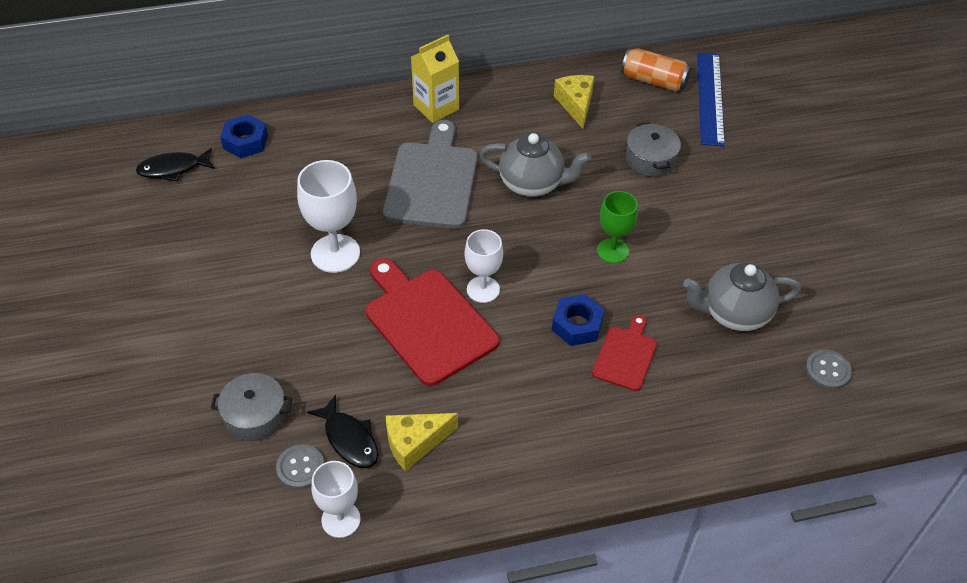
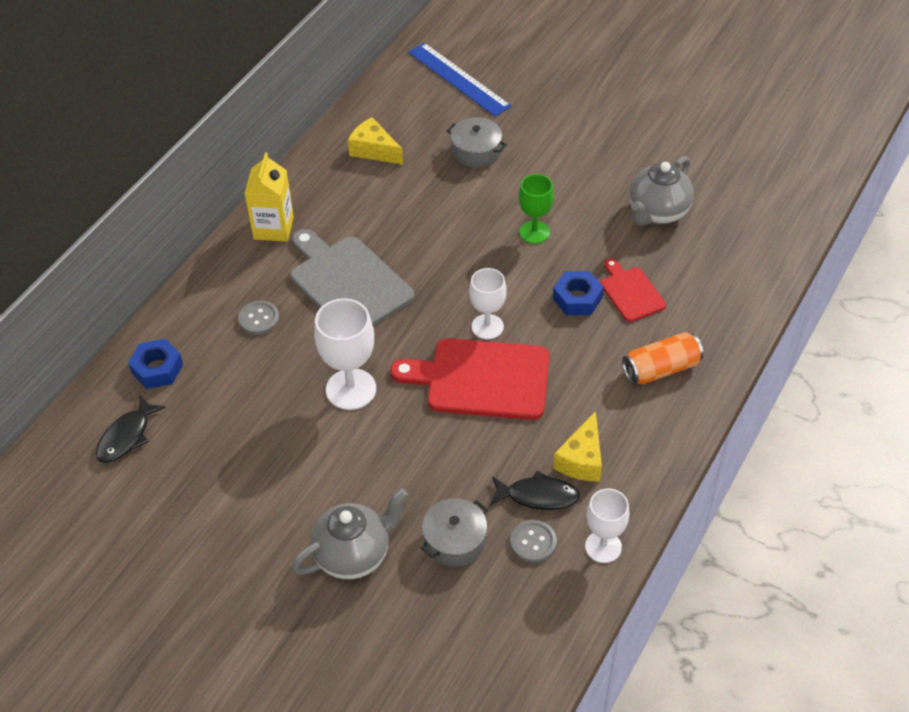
camera: 45 degrees left, 0 degrees up
grey teapot [479,133,591,197] -> grey teapot moved to [292,488,408,579]
orange can [621,48,691,92] -> orange can moved to [622,332,704,385]
grey button [805,350,852,390] -> grey button moved to [238,301,279,335]

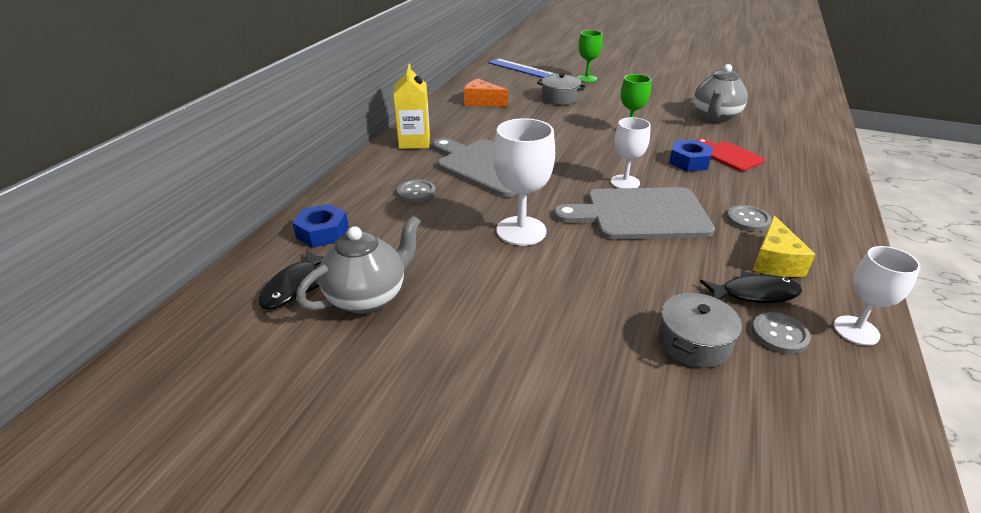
camera: 10 degrees left, 15 degrees down
grey teapot [292,488,408,579] -> grey teapot moved to [296,215,421,314]
yellow cheese [348,117,403,164] -> orange cheese [464,79,508,107]
red cutting board [390,338,549,420] -> grey cutting board [554,187,715,239]
orange can [622,332,704,385] -> none
none -> green goblet [577,30,603,82]
none -> grey button [727,205,772,231]

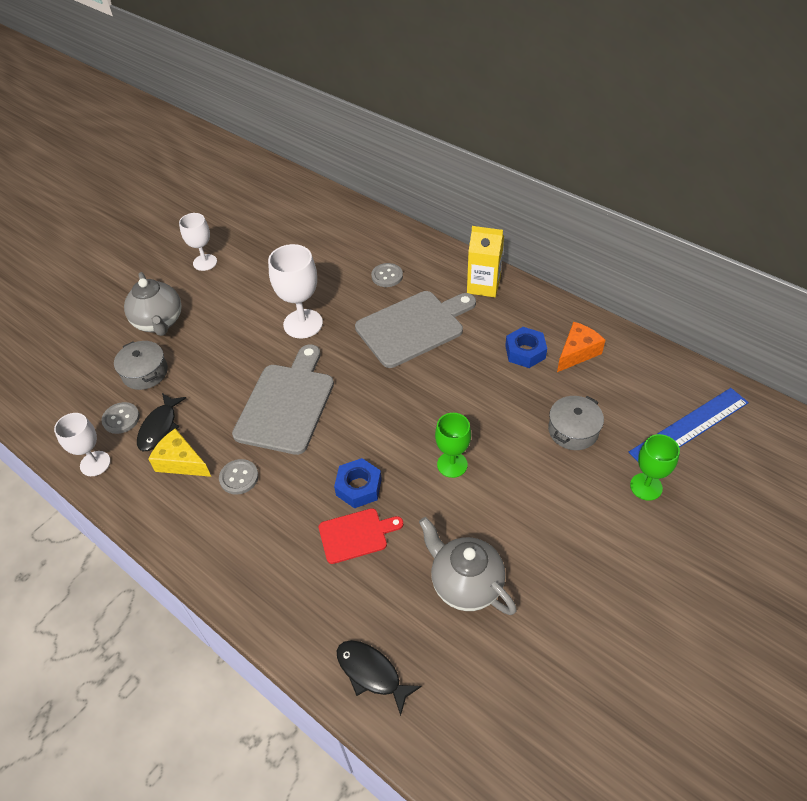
camera: 110 degrees right, 15 degrees up
black fish [258,250,324,309] -> black fish moved to [337,640,422,716]
blue nut [292,204,349,248] -> blue nut moved to [505,327,547,368]
grey teapot [296,215,421,314] -> grey teapot moved to [124,272,182,336]
white goblet [610,117,651,188] -> white goblet moved to [179,213,217,271]

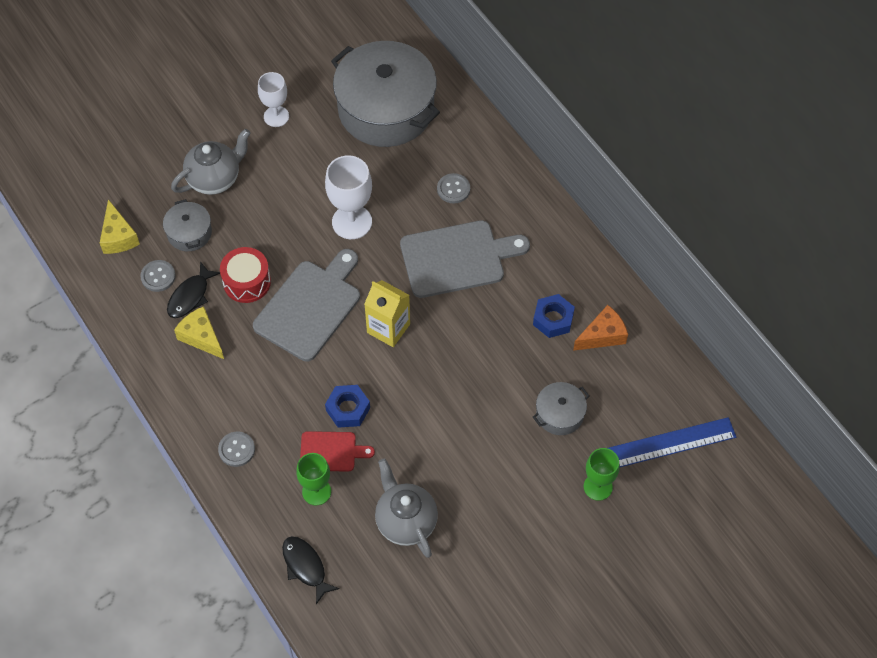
camera: 15 degrees right, 10 degrees up
white goblet [54,413,111,476] -> none
grey teapot [124,272,182,336] -> grey teapot turned 120 degrees counterclockwise [171,129,251,195]
grey button [219,459,259,495] -> grey button moved to [218,431,255,467]
green goblet [435,413,471,478] -> green goblet moved to [296,453,331,505]
yellow carton [467,226,504,297] -> yellow carton moved to [364,280,410,347]
none -> yellow cheese [100,199,140,254]
none -> red drum [220,247,271,303]
none -> grey pot [331,41,440,147]

